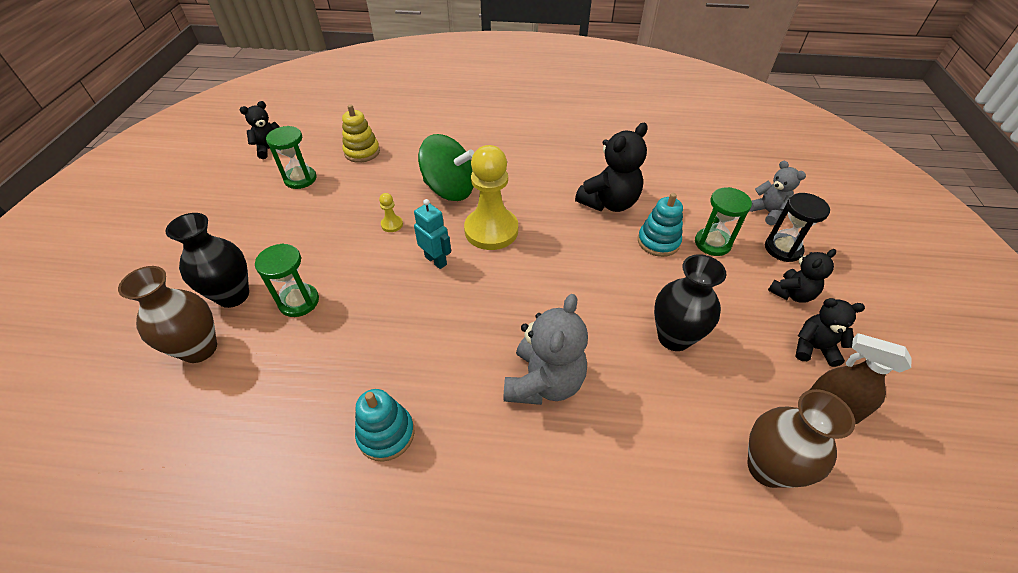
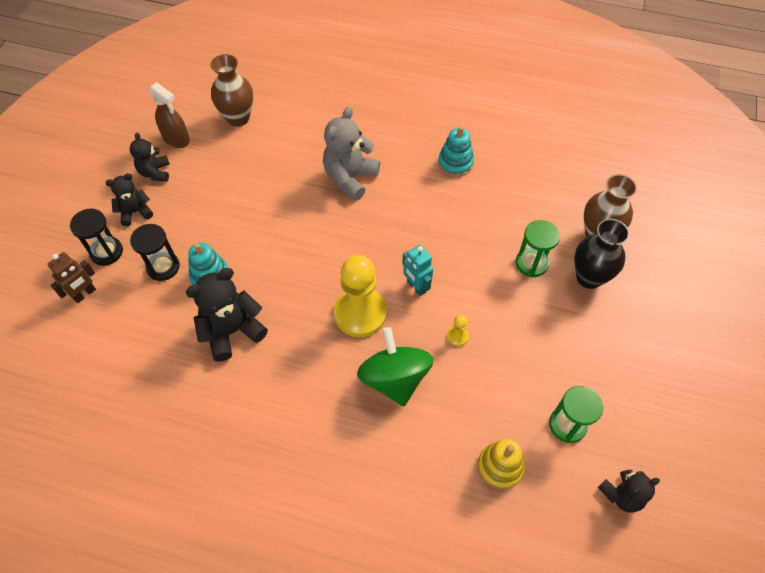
camera: 170 degrees left, 10 degrees up
green spinning top [418,134,474,201] -> green spinning top turned 45 degrees clockwise [357,327,434,407]
black vase [654,254,726,351] -> none
green hourglass [695,187,752,256] -> black hourglass [130,224,180,281]
grey teddy bear [749,161,806,225] -> brown robot [47,252,96,303]
black teddy bear [795,298,865,367] -> black teddy bear turned 60 degrees clockwise [130,132,170,182]

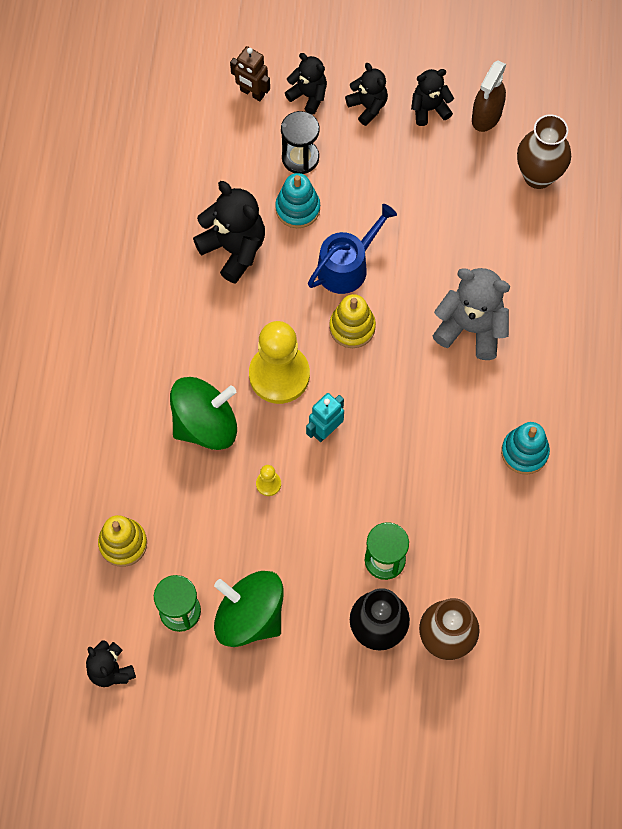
camera: 80 degrees right, 10 degrees up
black hourglass [70,209,123,266] -> black teddy bear [285,53,327,114]
none -> green spinning top [214,571,284,647]
none -> blue watering can [308,204,397,294]
none -> yellow stacking toy [329,294,376,348]

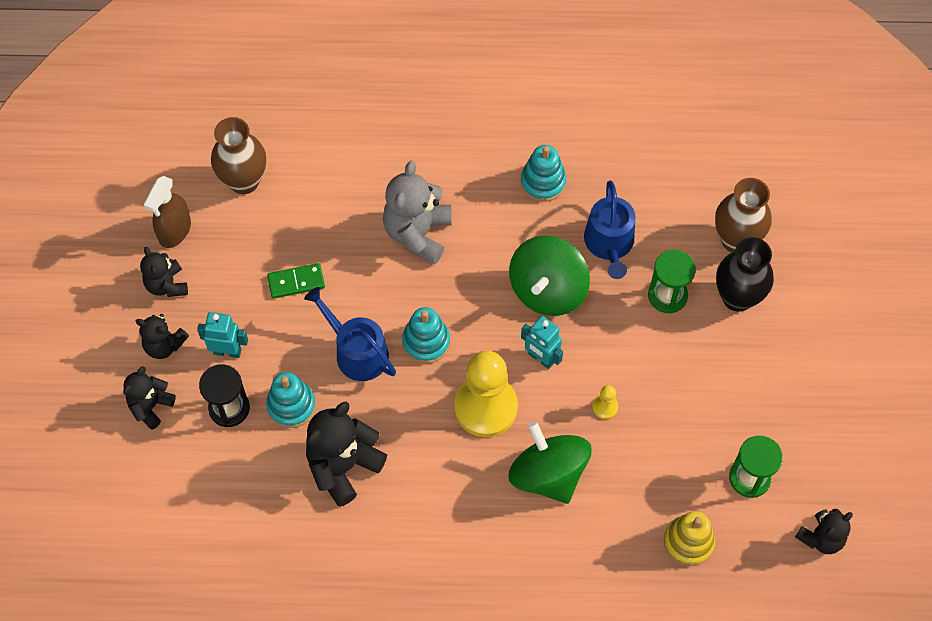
camera: 95 degrees left, 5 degrees down
green spinning top [214,571,284,647] -> green spinning top moved to [509,236,590,316]
brown robot [230,46,270,101] -> none
yellow stacking toy [329,294,376,348] -> turquoise stacking toy [402,307,450,364]
black teddy bear [345,63,388,126] -> black teddy bear turned 120 degrees counterclockwise [136,314,189,359]
brown spray bottle [472,61,506,132] -> brown spray bottle turned 90 degrees clockwise [144,176,191,248]
none -> turquoise robot [197,312,248,358]
none -> green domino [267,263,325,299]
none -> blue watering can [584,181,636,279]

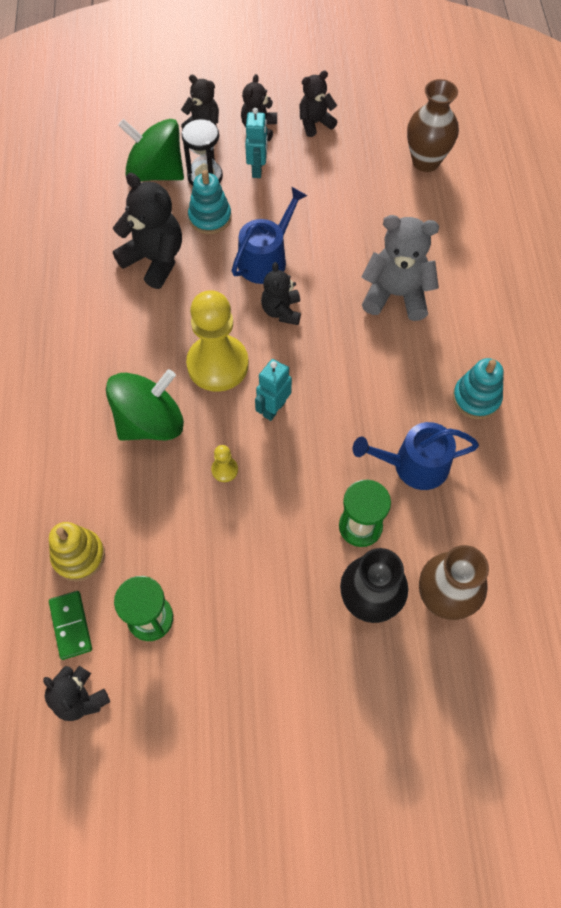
camera: 85 degrees right, 0 degrees up
brown spray bottle [144,176,191,248] -> none
green domino [267,263,325,299] -> green domino moved to [49,591,92,660]
turquoise stacking toy [402,307,450,364] -> black teddy bear [261,262,301,325]
green spinning top [509,236,590,316] -> green spinning top moved to [118,119,184,182]

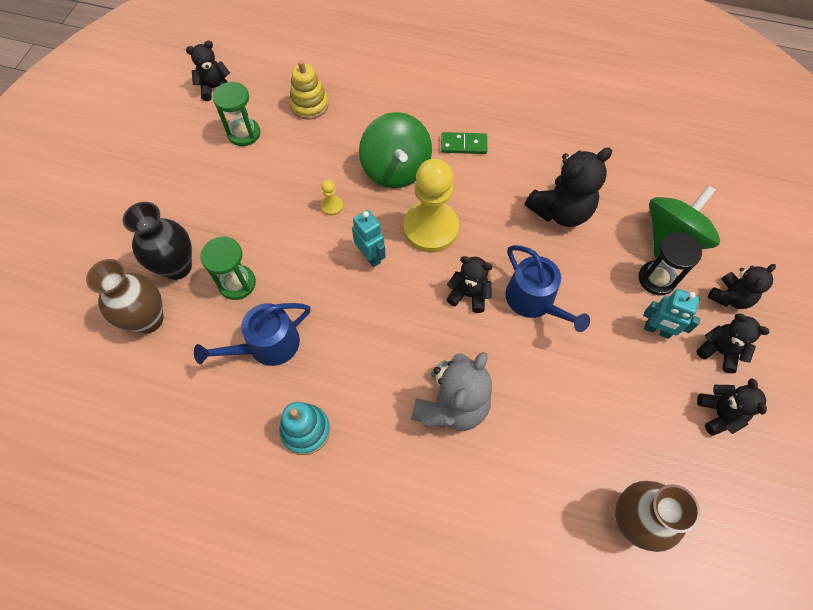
camera: 110 degrees right, 0 degrees up
green domino [49,591,92,660] -> green domino moved to [441,132,487,154]
turquoise stacking toy [188,170,231,234] -> none
blue watering can [353,422,479,490] -> blue watering can turned 135 degrees counterclockwise [194,303,311,366]

